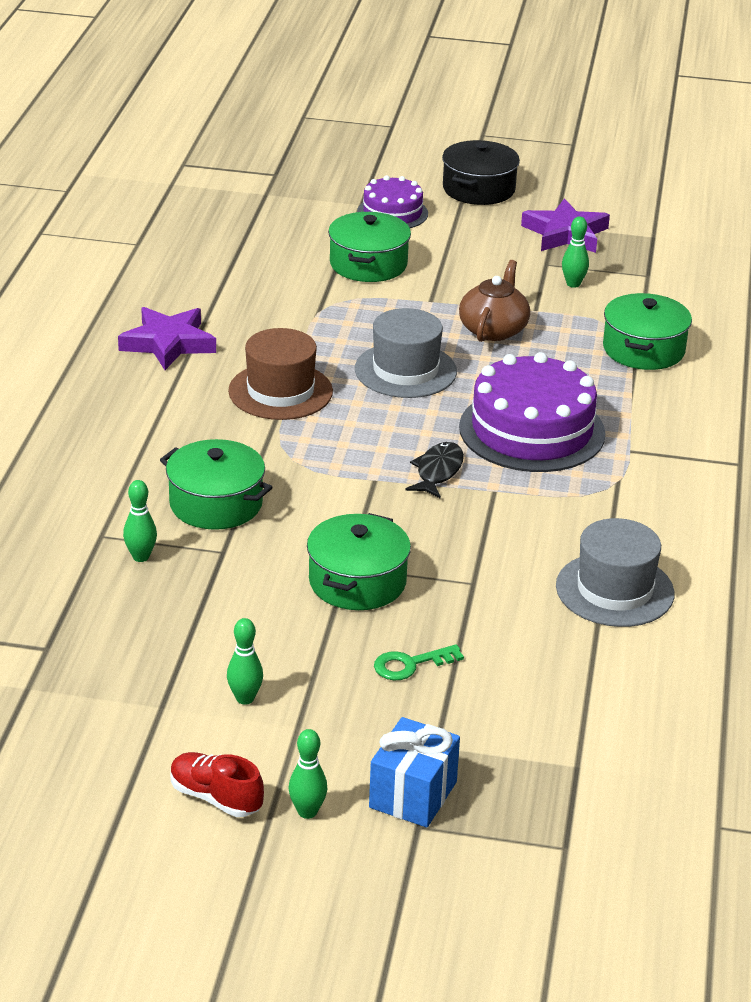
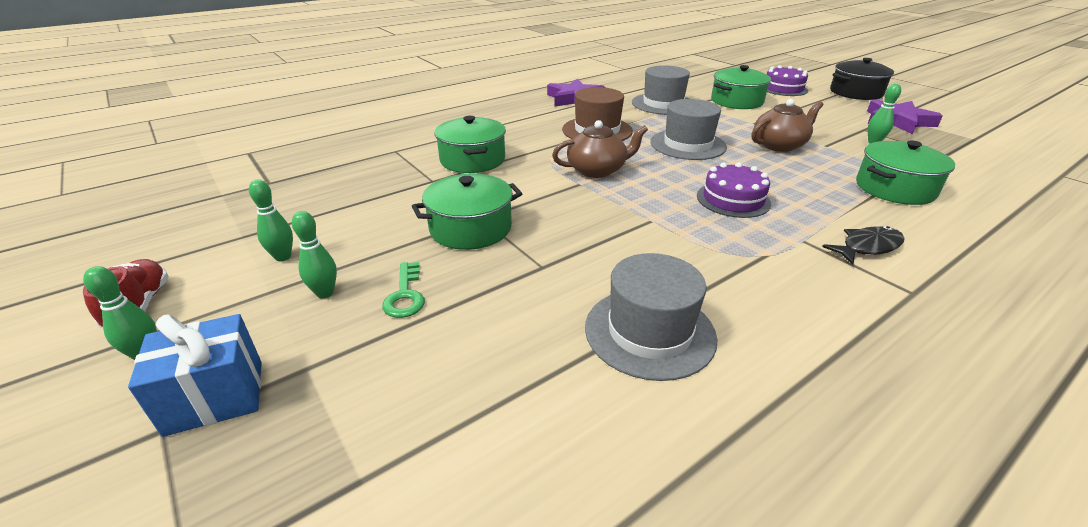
camera: 45 degrees right, 0 degrees up
green bowling pin [123,480,157,562] -> green bowling pin moved to [292,211,337,298]
green key [374,644,464,680] -> green key turned 120 degrees counterclockwise [382,262,425,318]
black fish [406,442,464,499] -> black fish moved to [822,226,905,265]
purple cake [459,352,606,472] -> purple cake [697,162,771,218], size x0.57
none -> brown teapot [552,120,648,178]
none -> grey hat [632,65,690,115]

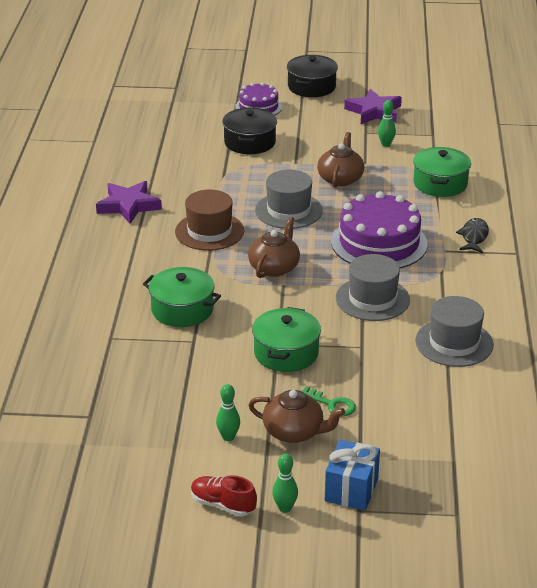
camera: 50 degrees left, 0 degrees up
green bowling pin [292,211,337,298] -> brown teapot [248,390,345,443]
grey hat [632,65,690,115] -> grey hat moved to [336,254,410,321]
purple cake [697,162,771,218] -> purple cake [331,191,428,268], size x1.74
green pot [711,65,771,109] -> black pot [222,108,277,154]

